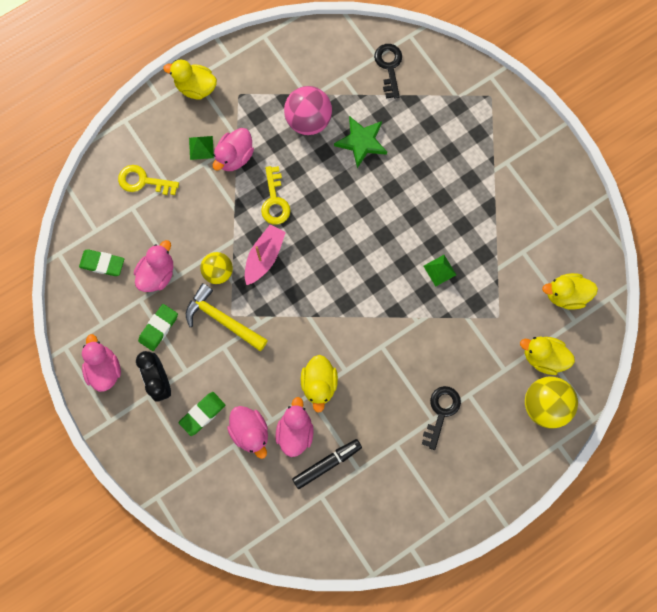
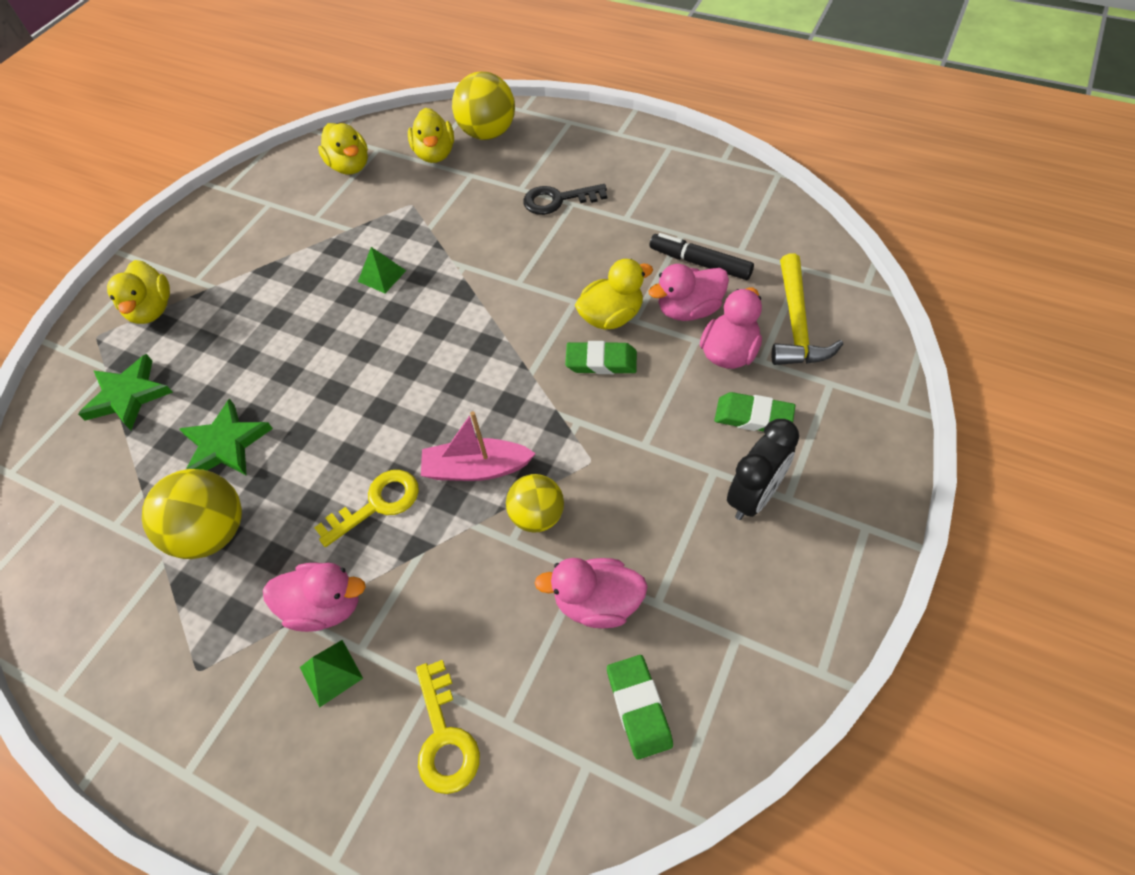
camera: 115 degrees left, 20 degrees down
pink duck [82,334,121,392] -> none
green eraser [138,304,178,351] -> green eraser moved to [565,341,637,374]
yellow duck [163,60,217,100] -> yellow duck moved to [107,260,170,324]
yellow hammer [186,283,268,351] -> yellow hammer moved to [772,253,843,365]
pink ball [284,86,332,135] -> yellow ball [142,469,242,559]
black key [374,44,402,99] -> none
none -> green star [78,354,173,430]

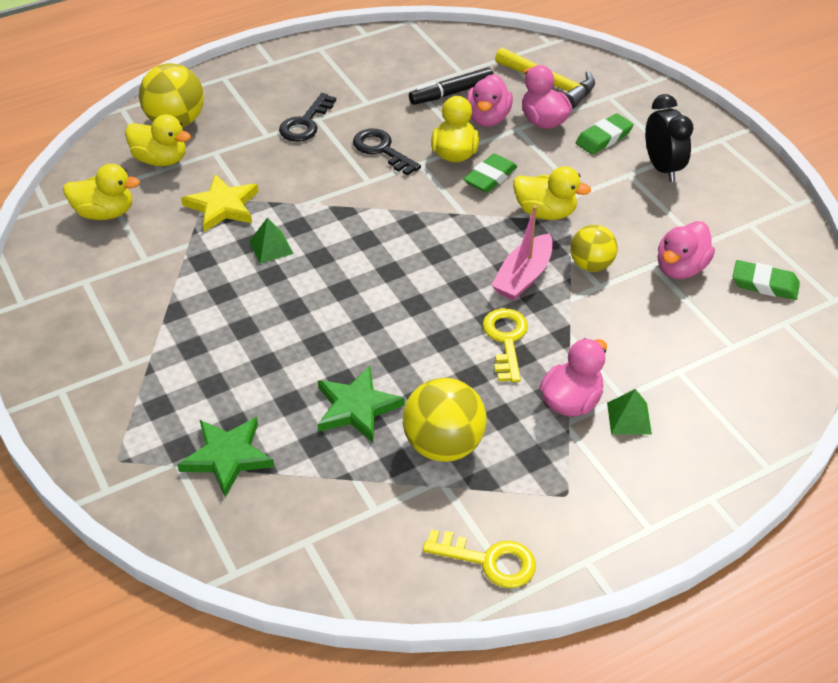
camera: 60 degrees left, 10 degrees down
yellow duck [107,260,170,324] -> yellow duck moved to [513,166,591,220]
yellow key [416,660,480,794] -> yellow key moved to [423,529,536,588]
none -> yellow star [181,174,259,232]
none -> black key [353,129,421,175]

